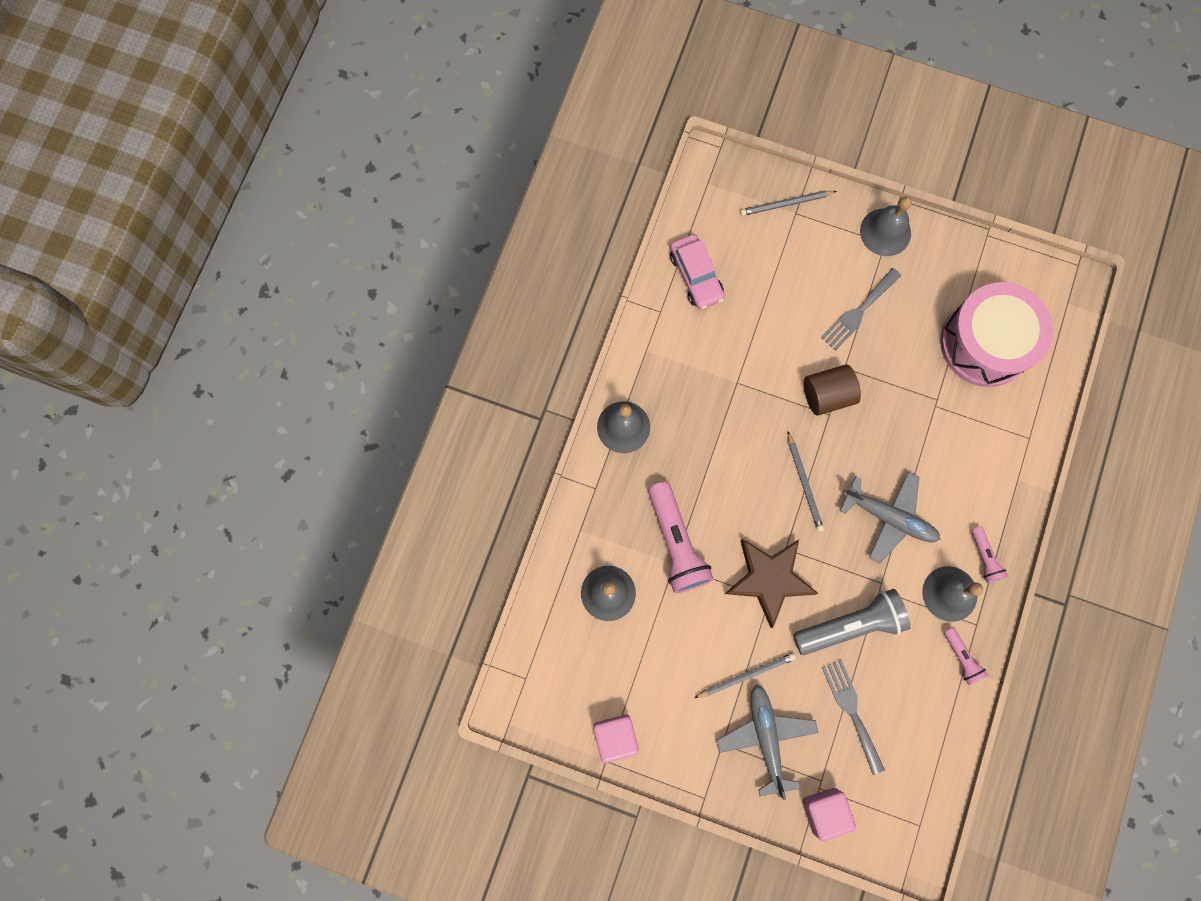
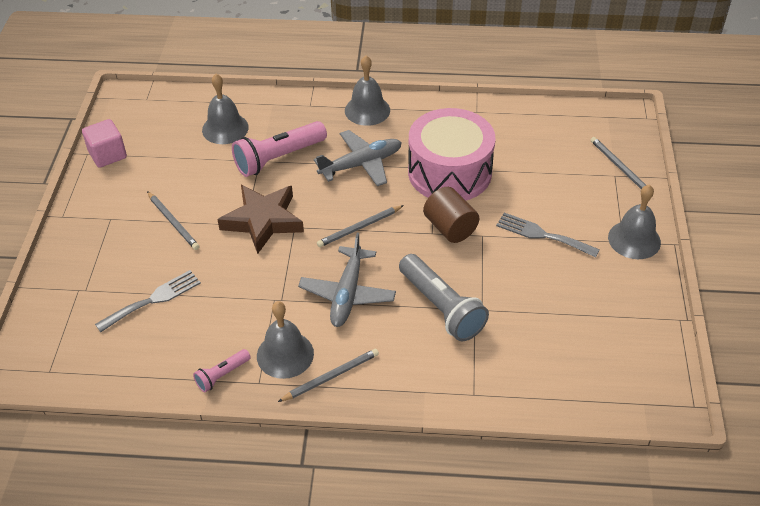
camera: 75 degrees right, 30 degrees down
pink car [670,234,725,309] -> none
grey plane [717,684,818,800] -> grey plane moved to [314,130,402,186]
grey flashlight [793,589,911,655] -> grey flashlight moved to [399,254,489,341]
pink cube [802,788,856,841] -> none
pink drum [940,282,1053,387] -> pink drum moved to [408,108,495,201]
pink flashlight [971,526,1008,583] -> grey pencil [278,349,379,402]

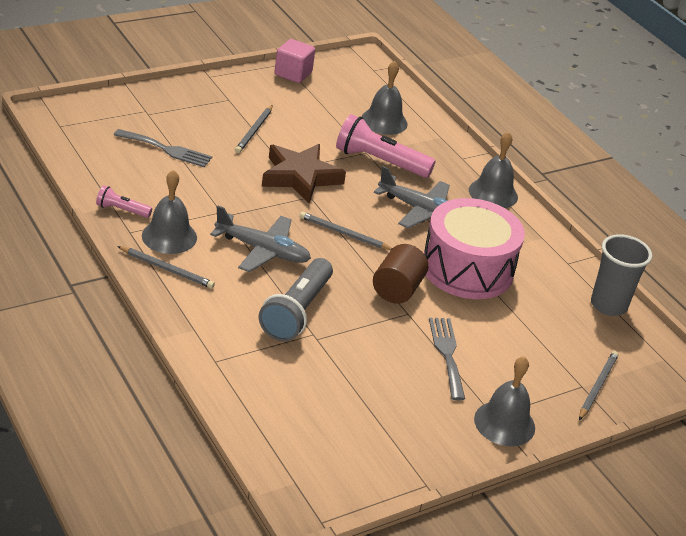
camera: 50 degrees right, 10 degrees down
grey plane [298,233,396,327] -> grey plane turned 135 degrees counterclockwise [210,206,311,272]
none -> grey cup [591,234,652,316]

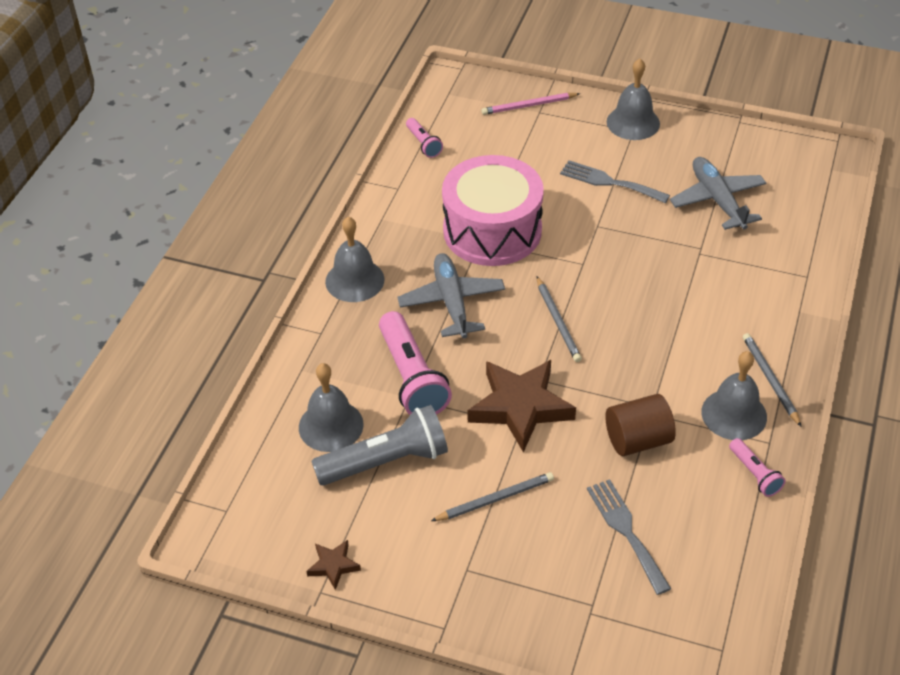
camera: 125 degrees left, 10 degrees up
grey plane [210,206,311,272] -> grey plane moved to [670,157,766,230]
grey flashlight [259,258,333,341] -> grey flashlight moved to [311,405,448,486]
pink cube [275,39,315,83] -> brown star [306,540,361,590]
brown cylinder [373,244,428,304] -> brown cylinder moved to [605,394,676,456]
grey fork [429,318,465,400] -> grey fork turned 75 degrees clockwise [560,160,670,203]
grey pencil [579,351,619,420] -> pink pencil [481,93,580,115]
grey cup [591,234,652,316] -> pink flashlight [406,118,443,158]

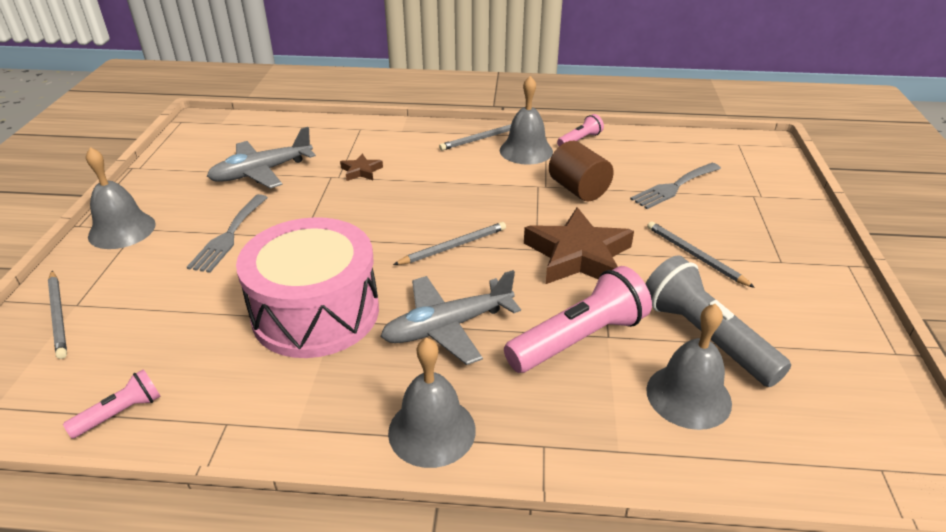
camera: 105 degrees left, 10 degrees down
brown star [306,540,361,590] -> brown star moved to [340,154,383,181]
pink pencil [481,93,580,115] -> grey pencil [48,271,67,359]

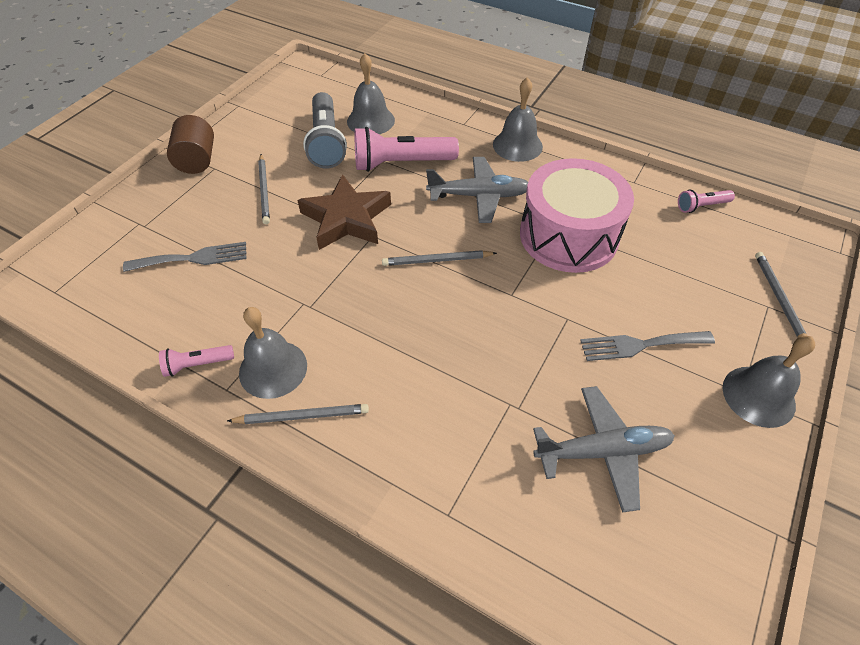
camera: 155 degrees left, 15 degrees up
grey fork [187,194,268,273] -> grey fork turned 135 degrees counterclockwise [580,331,715,361]
brown star [340,154,383,181] -> none
brown cylinder [549,141,614,201] -> brown cylinder moved to [167,115,214,174]

